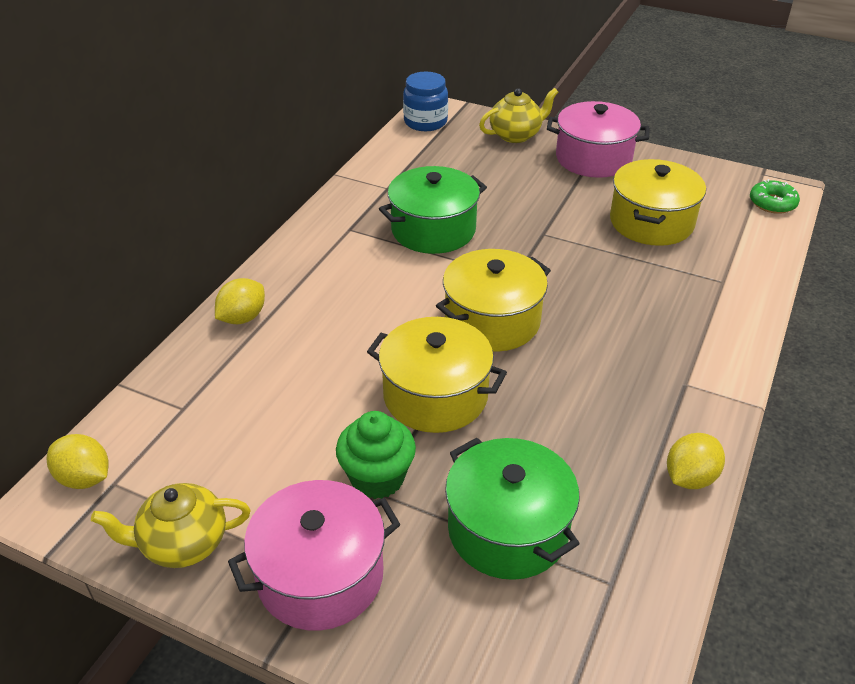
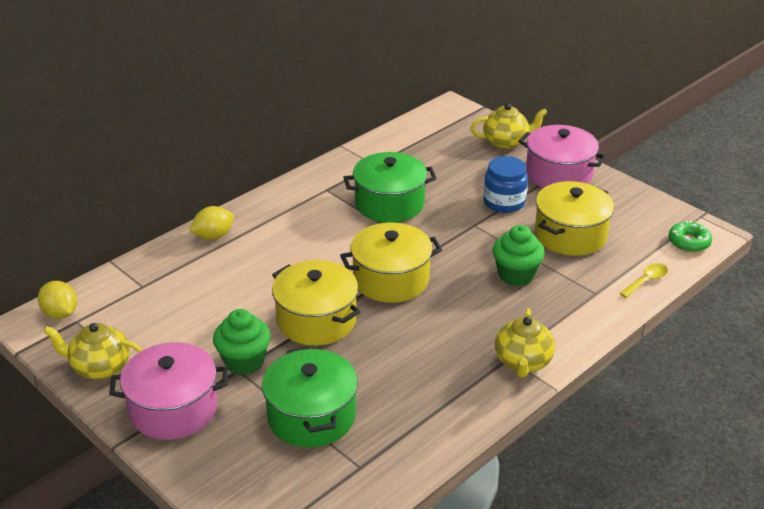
camera: 20 degrees right, 5 degrees down
blue jar [403,72,448,131] -> blue jar moved to [483,156,528,213]
yellow lemon [667,433,725,489] -> none
none -> green cupcake [493,225,545,286]
none -> yellow teapot [495,308,555,378]
none -> yellow spoon [620,263,668,298]

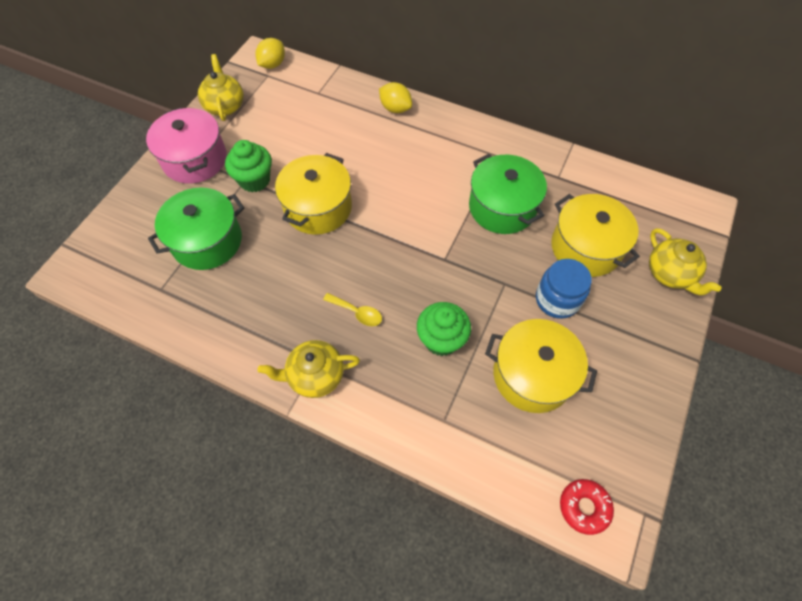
camera: 70 degrees right, 25 degrees up
yellow pot [340,223,442,303] -> yellow pot moved to [551,194,640,277]
pink pot [518,125,607,188] -> none
yellow spoon [620,263,668,298] -> yellow spoon moved to [323,293,382,326]
green donut [668,221,712,252] -> red donut [560,479,614,535]

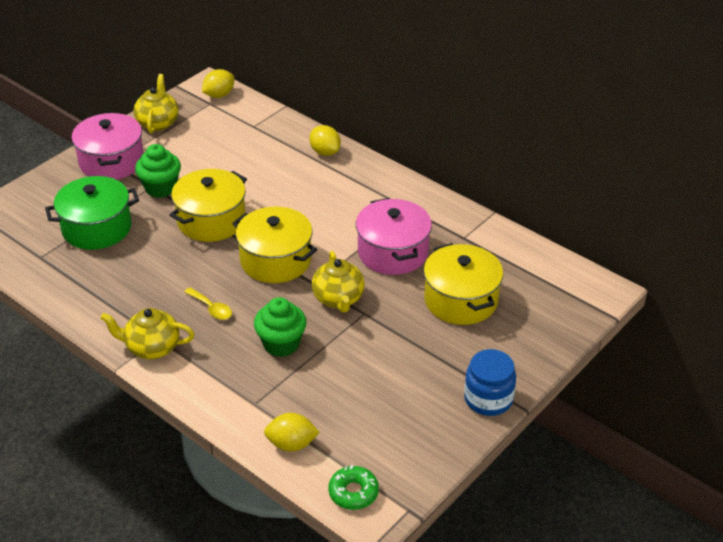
camera: 15 degrees right, 20 degrees down
green pot [469,154,547,234] -> pink pot [356,198,432,275]
yellow pot [485,319,597,413] -> yellow pot moved to [232,207,317,283]
blue jar [536,259,592,319] -> blue jar moved to [464,349,516,416]
red donut [560,479,614,535] -> green donut [328,465,379,510]
yellow teapot [649,228,722,296] -> yellow teapot moved to [312,251,365,313]
none -> yellow lemon [264,413,320,452]

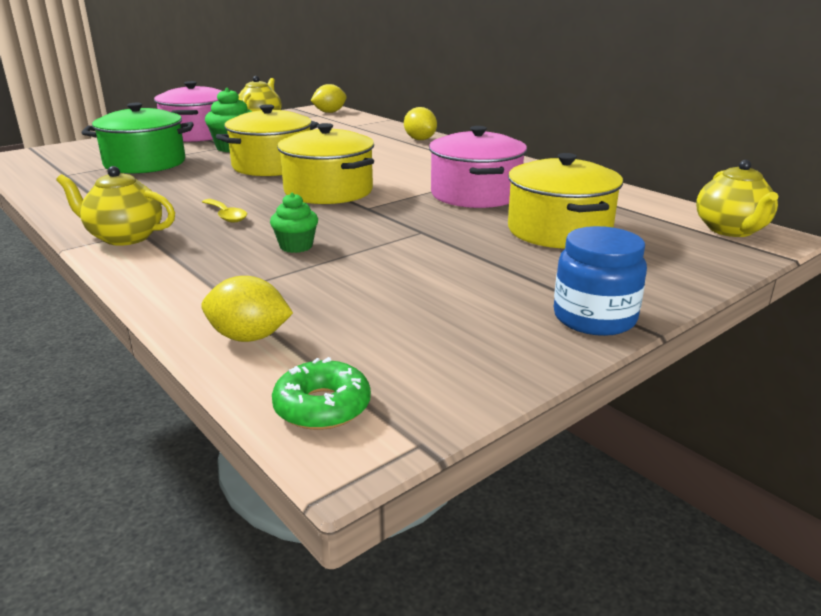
camera: 10 degrees right, 15 degrees down
green cupcake [254,297,307,357] -> green cupcake [270,193,318,253], size x0.64
yellow teapot [312,251,365,313] -> yellow teapot moved to [696,160,778,237]

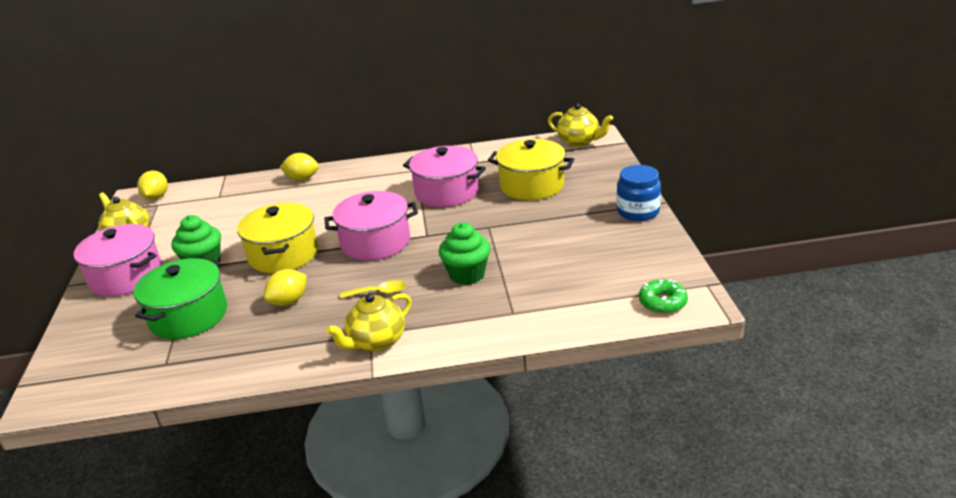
camera: 55 degrees left, 5 degrees up
yellow lemon [201,276,293,342] -> yellow lemon moved to [264,269,307,306]
green cupcake [270,193,318,253] -> green cupcake [439,222,490,285], size x1.56
yellow pot [277,123,374,204] -> pink pot [324,191,418,261]

